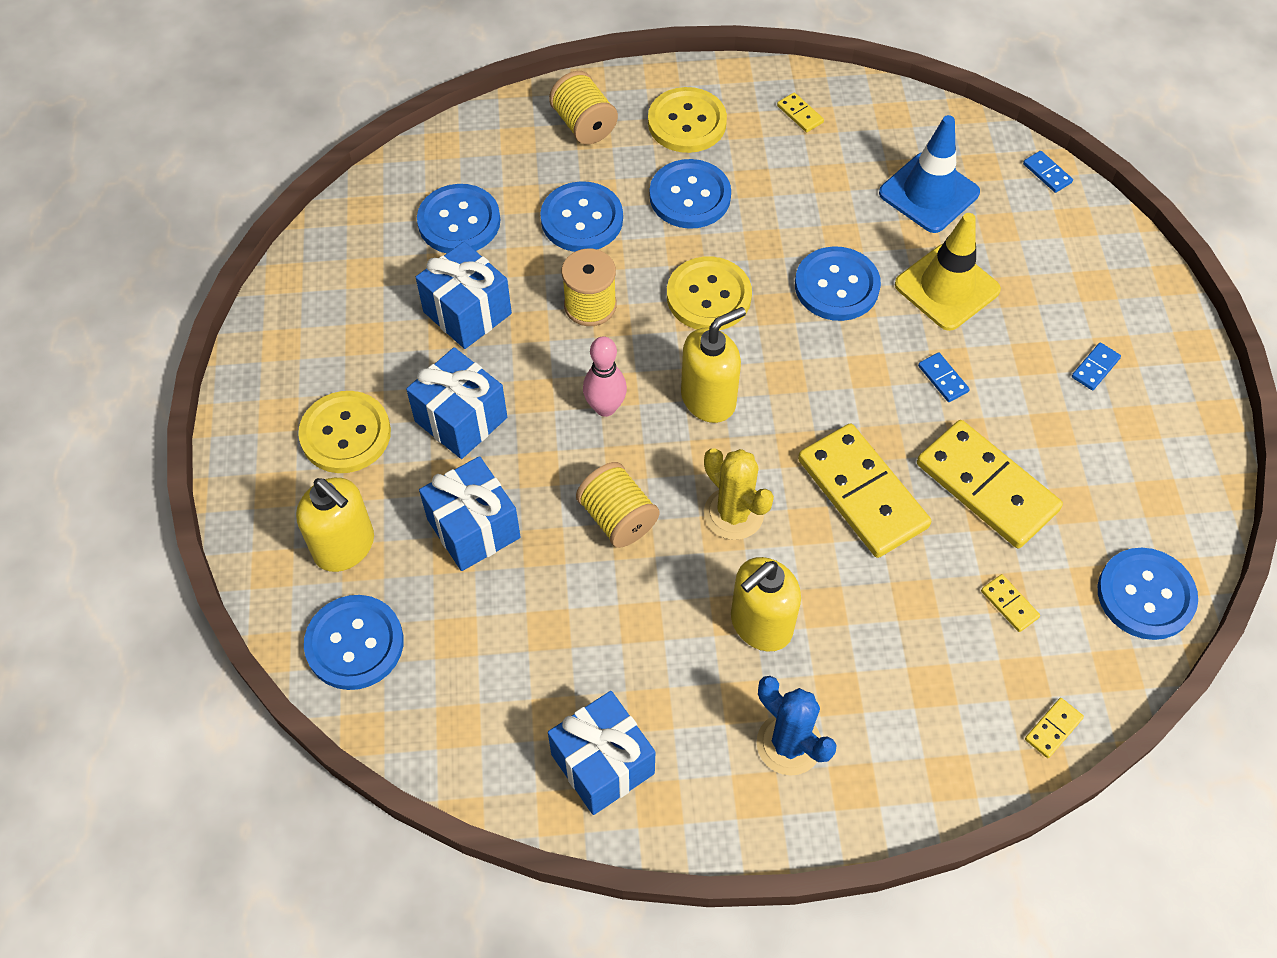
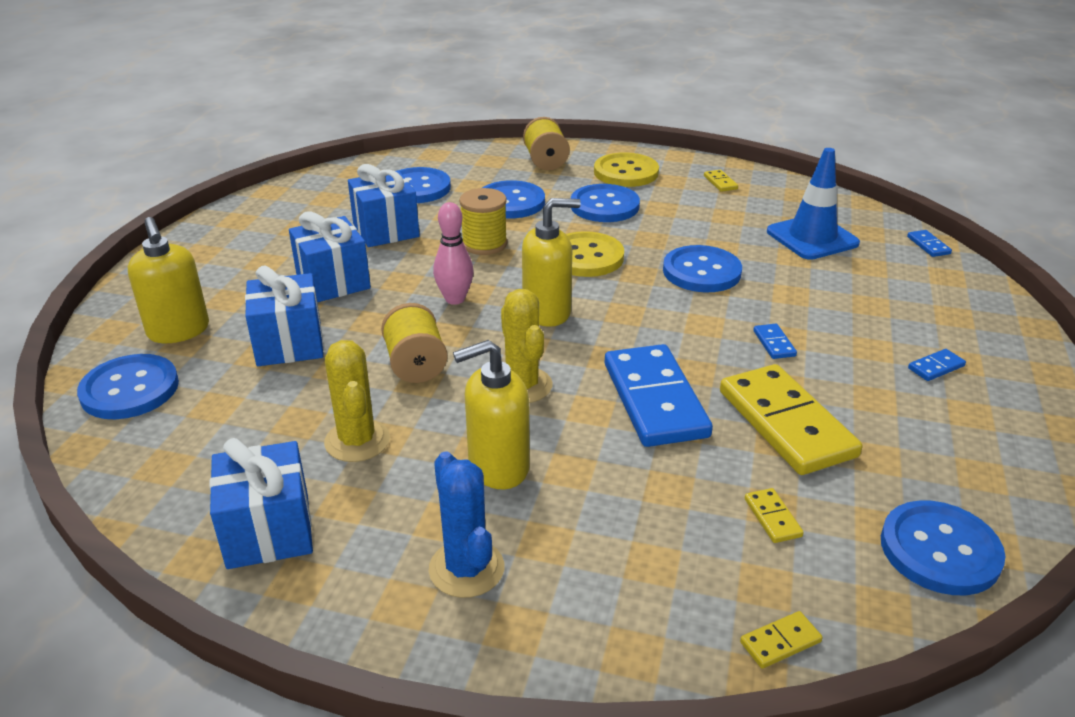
camera: 20 degrees right, 25 degrees down
yellow button [298,391,391,473] -> none
yellow domino [798,423,931,558] -> blue domino [605,344,713,447]
yellow traffic cone [895,213,1001,331] -> none
none -> yellow cactus [324,340,390,462]

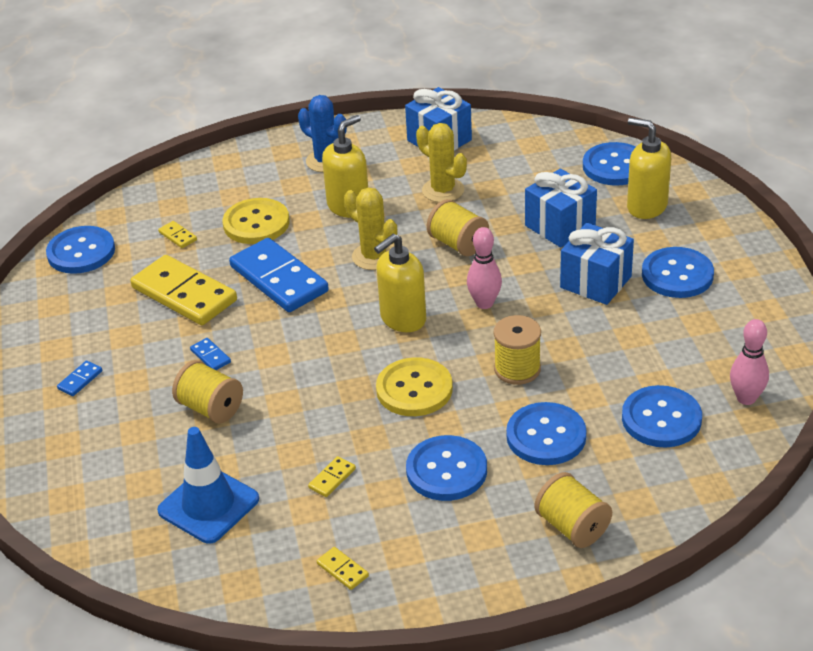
camera: 155 degrees right, 5 degrees up
blue gift [348,164,420,247] -> none
yellow button [594,152,659,187] -> yellow button moved to [223,198,290,244]
blue button [663,245,742,292] -> blue button moved to [642,247,714,298]
yellow domino [740,611,823,669] -> yellow domino moved to [308,456,356,497]
blue domino [907,230,952,257] -> none
none -> yellow spool [172,360,243,424]
none -> pink bowling pin [730,319,769,405]

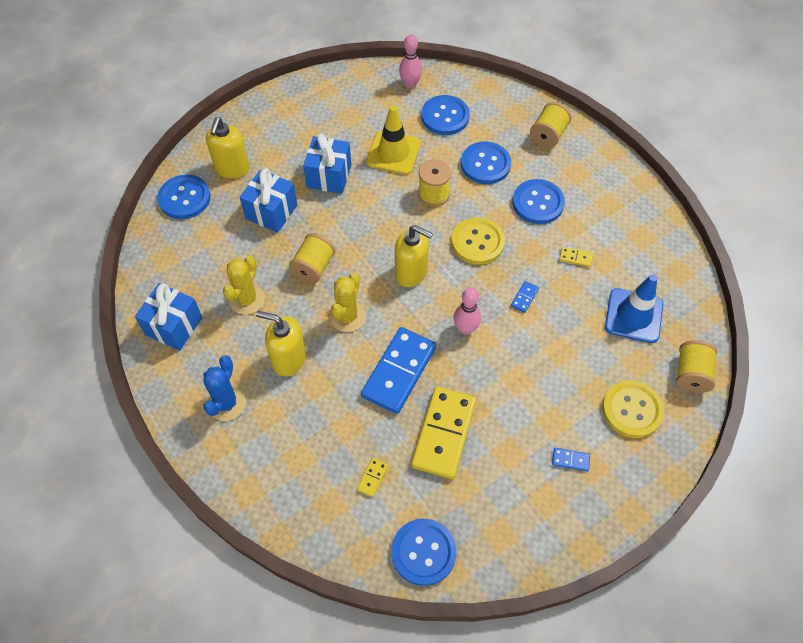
camera: 115 degrees left, 20 degrees up
yellow spool [172,360,243,424] -> yellow spool moved to [676,340,718,393]
blue domino [190,338,231,370] -> blue domino moved to [511,281,539,313]
yellow button [223,198,290,244] -> yellow button moved to [602,380,664,438]
yellow domino [317,547,369,590] -> none
pink bowling pin [467,227,502,309] -> pink bowling pin moved to [453,288,481,335]
blue button [642,247,714,298] -> none
none -> yellow traffic cone [366,105,421,175]

